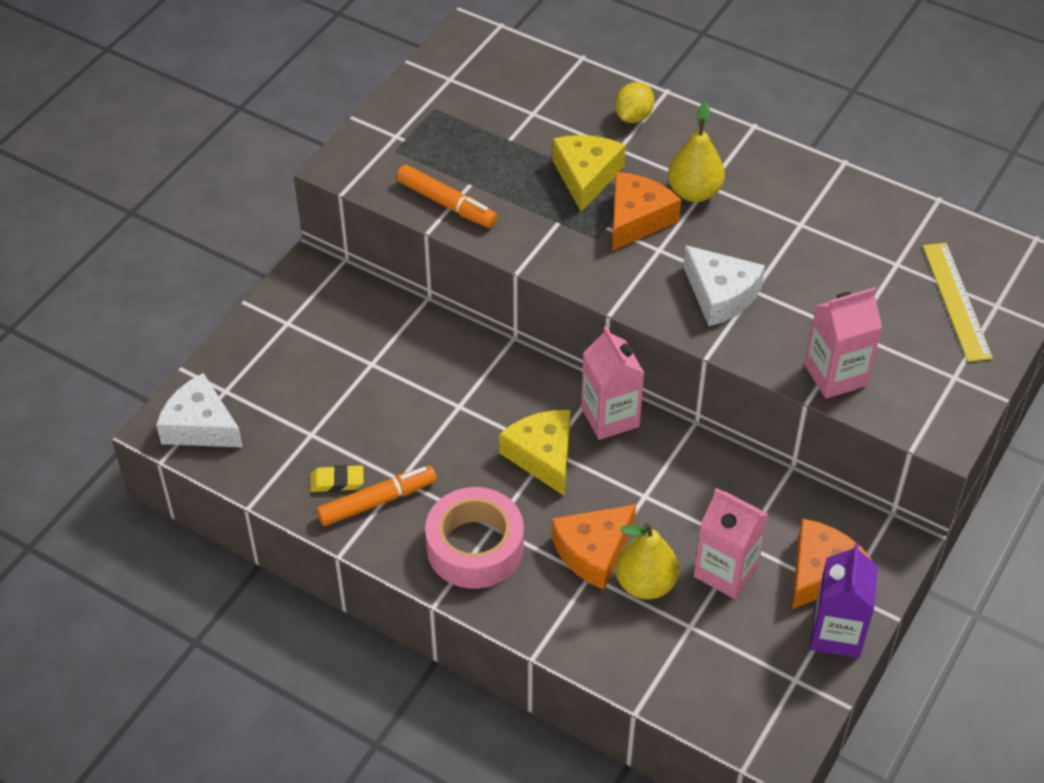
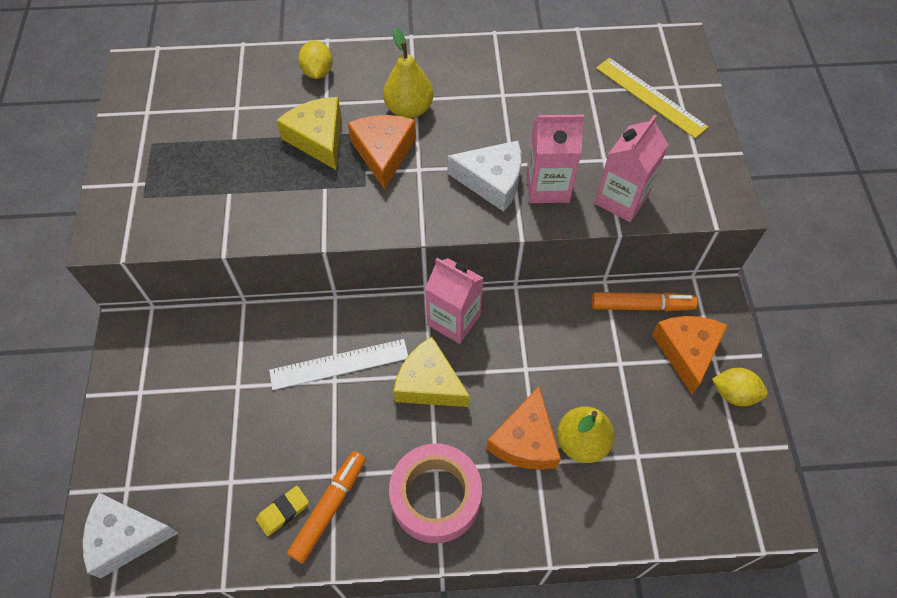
camera: 35 degrees left, 10 degrees up
orange marker [397,165,498,228] -> orange marker moved to [591,292,698,311]
pink carton [694,488,768,599] -> pink carton moved to [527,115,584,203]
purple carton [810,543,878,658] -> yellow lemon [712,368,768,406]
none -> white ruler [269,339,408,390]

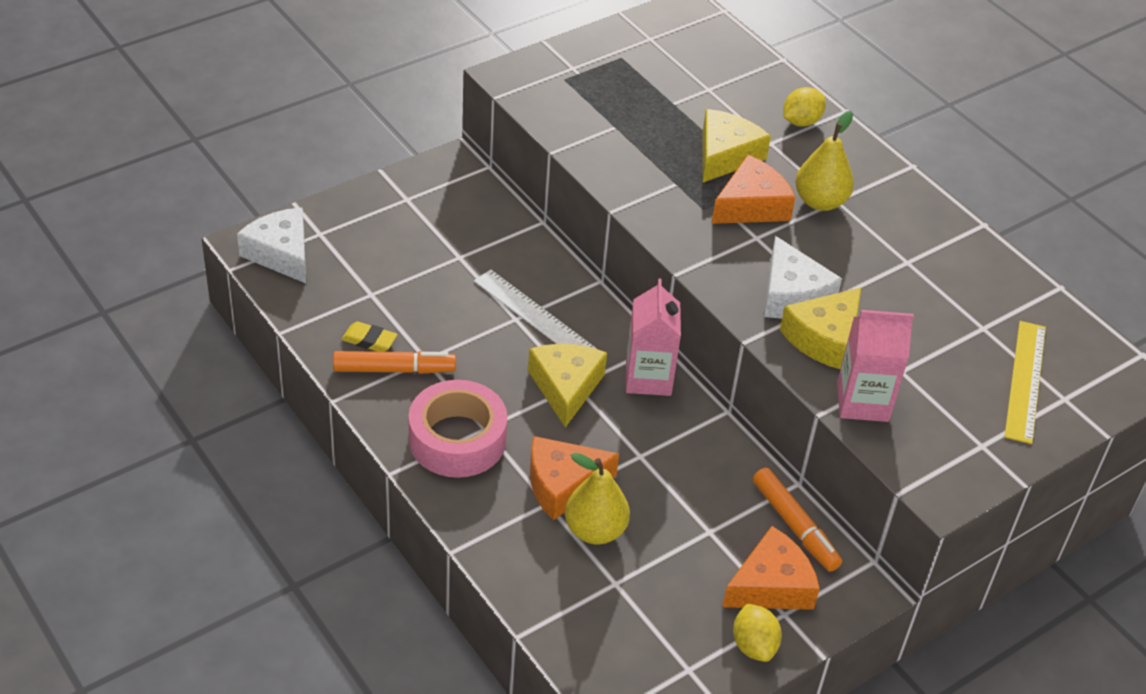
camera: 55 degrees right, 15 degrees down
pink carton [527,115,584,203] -> yellow cheese [780,287,862,369]

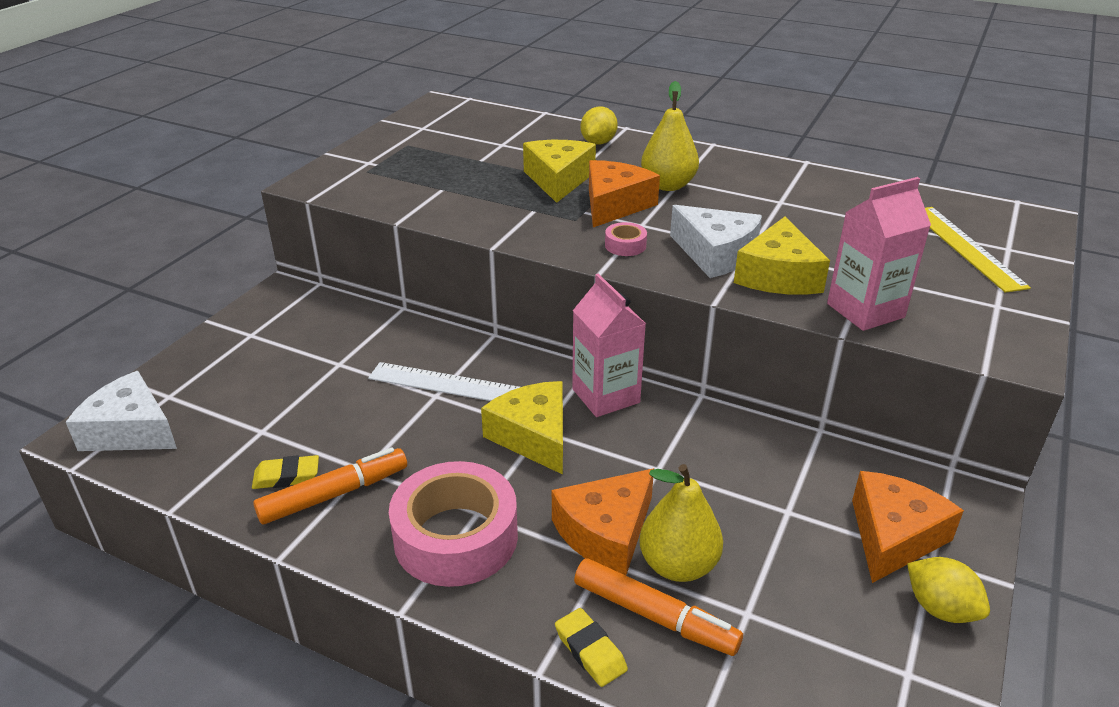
camera: 25 degrees left, 10 degrees down
orange marker [753,467,842,572] -> orange marker moved to [574,558,743,656]
none -> yellow eraser [555,608,628,687]
none -> pink tape [605,222,647,256]

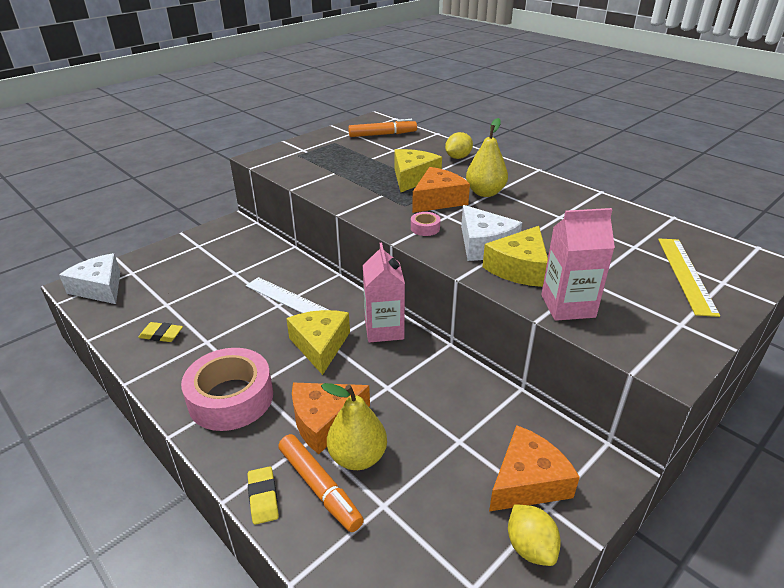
camera: 20 degrees right, 0 degrees up
orange marker [253,447,407,525] -> orange marker moved to [348,119,417,137]

